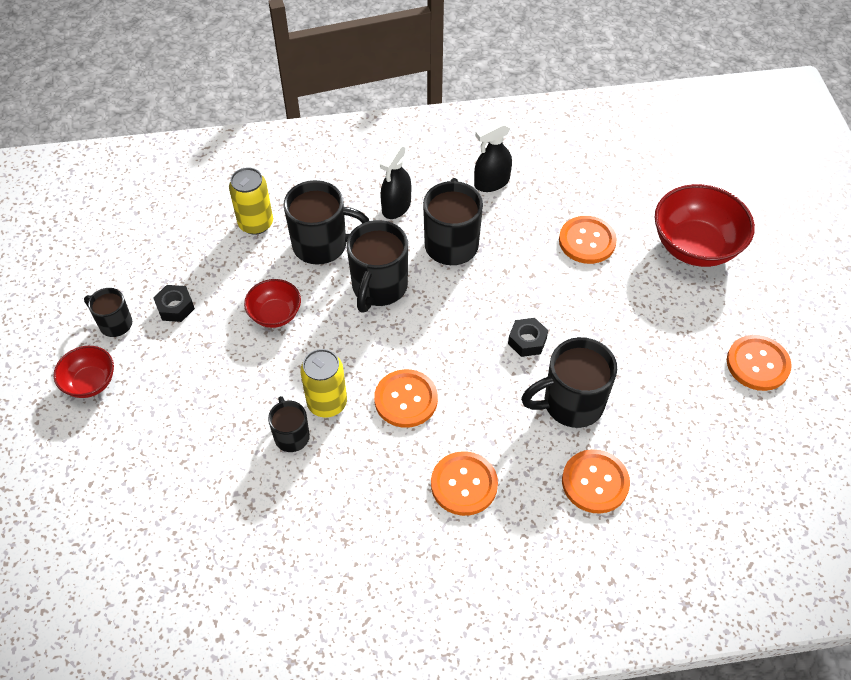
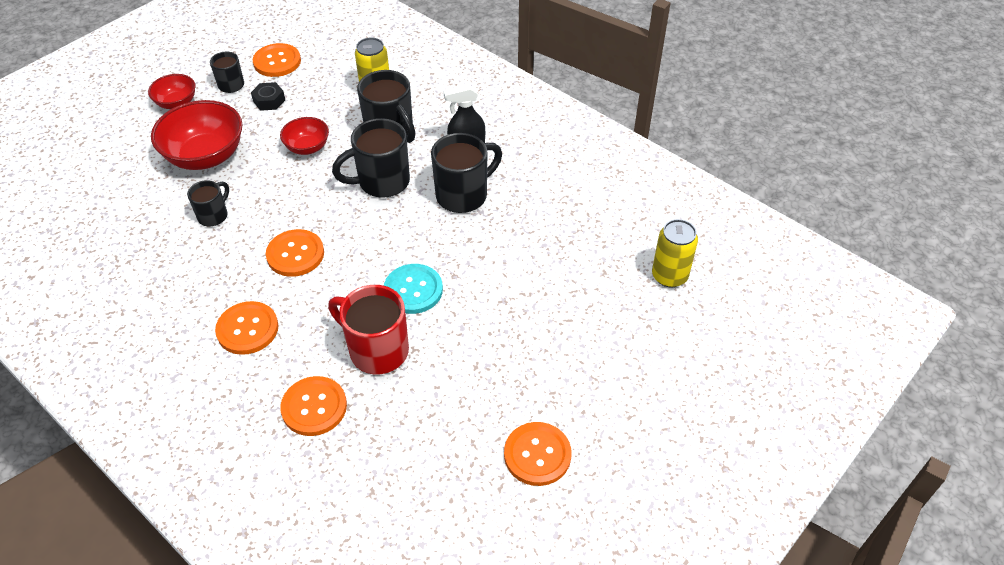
camera: 50 degrees right, 5 degrees down
yellow can [300,349,347,418] -> yellow can moved to [652,219,698,288]
black spray bottle [474,120,512,192] -> none
black nut [508,318,548,357] -> turquoise button [384,264,443,314]
black mug [521,337,617,428] -> red mug [328,285,409,374]
orange button [559,216,617,264] -> orange button moved to [253,43,301,77]
red bowl [654,184,755,267] -> red bowl moved to [151,100,242,170]

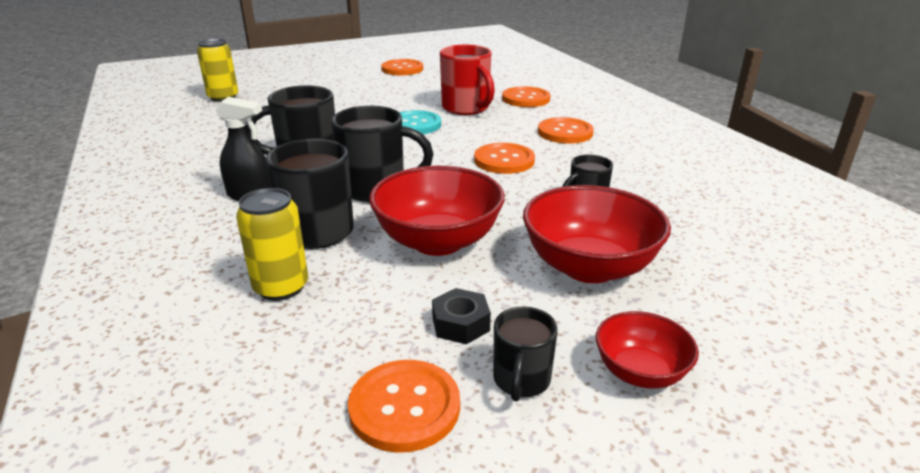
camera: 155 degrees left, 20 degrees down
red bowl [280,117,329,155] -> red bowl [369,166,505,256], size x1.81

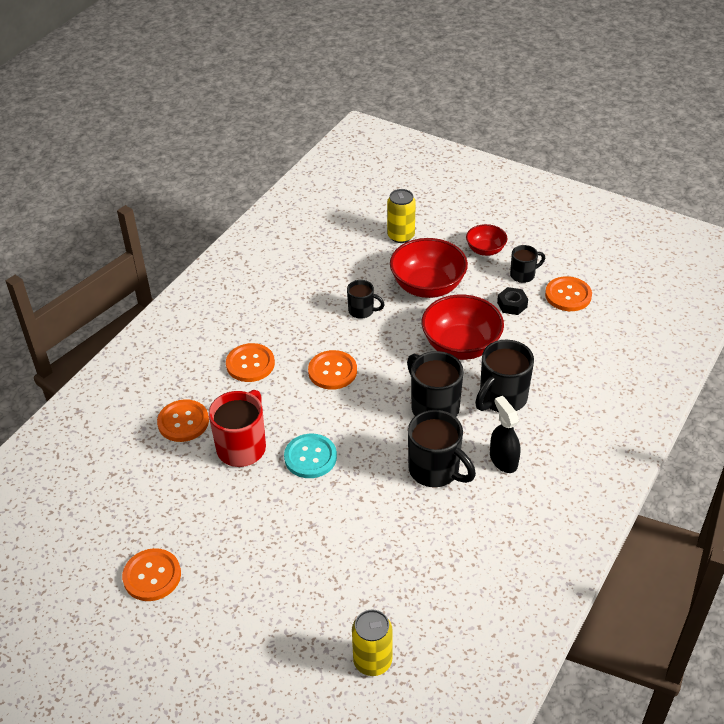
camera: 125 degrees left, 15 degrees up
yellow can [236,188,308,301] -> yellow can moved to [387,189,416,243]

